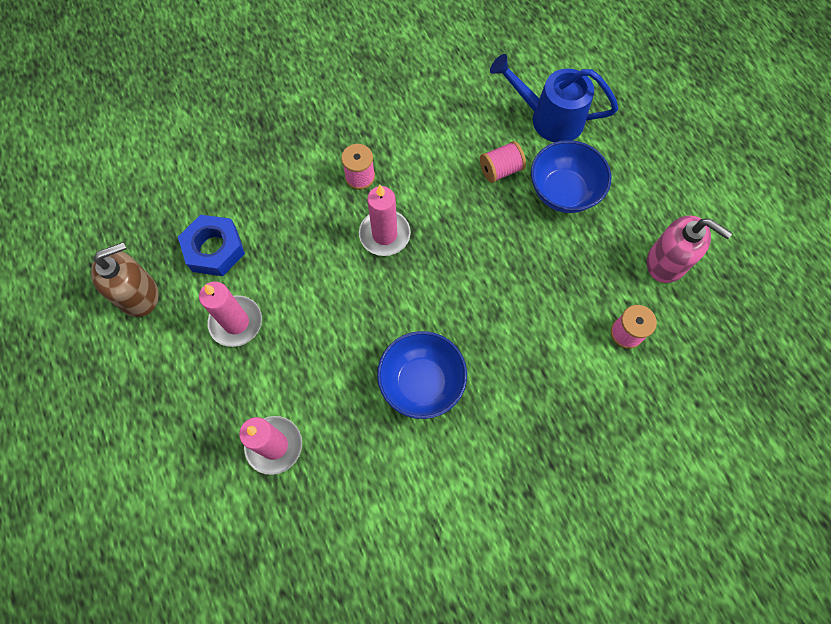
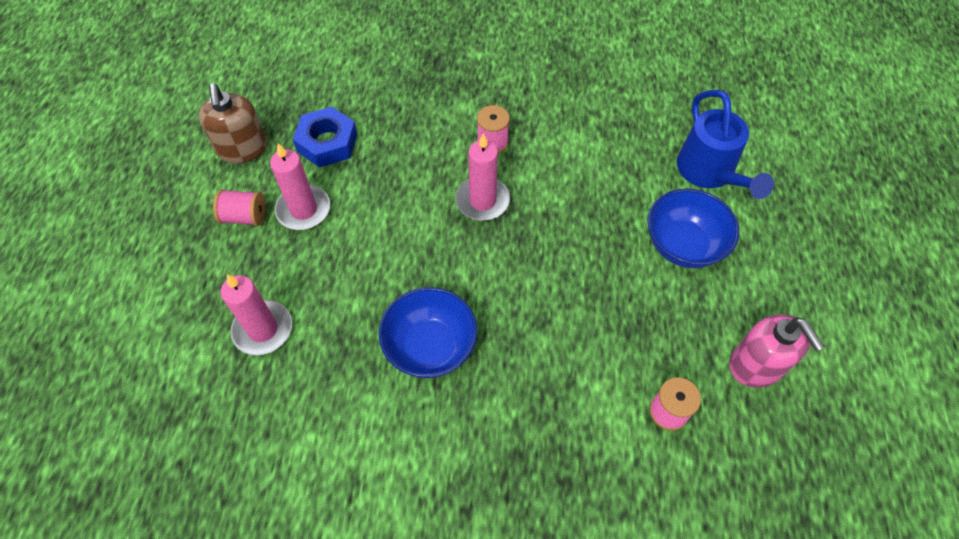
camera: 30 degrees right, 10 degrees down
brown soap dispenser [91,242,159,317] -> brown soap dispenser turned 75 degrees clockwise [199,84,267,163]
pink spool [480,141,526,183] -> pink spool moved to [213,189,266,226]
blue watering can [490,54,618,142] -> blue watering can turned 150 degrees counterclockwise [677,90,774,199]

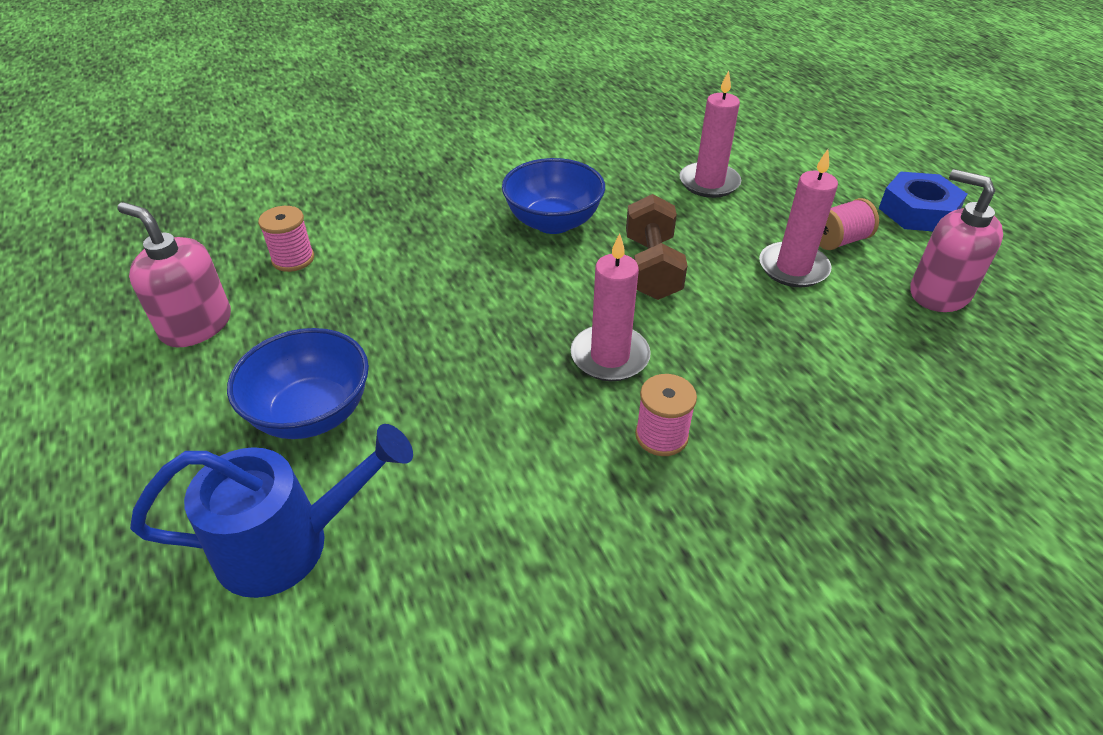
camera: 150 degrees right, 15 degrees down
brown soap dispenser [199,84,267,163] -> pink soap dispenser [911,169,1003,312]
blue nut [293,107,357,168] -> blue nut moved to [879,171,967,231]
blue watering can [677,90,774,199] -> blue watering can turned 120 degrees clockwise [130,424,413,598]
none -> brown dumbbell [626,194,688,300]

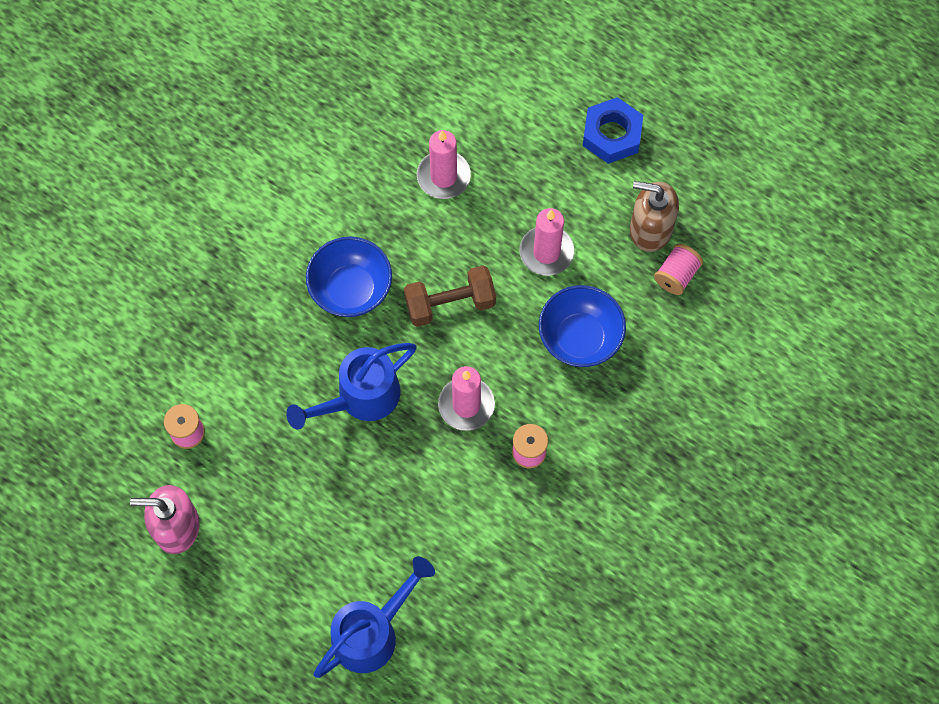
camera: 30 degrees left, 25 degrees up
blue bowl [227,328,369,439] -> blue bowl moved to [539,285,626,367]
brown dumbbell [626,194,688,300] -> brown dumbbell turned 75 degrees counterclockwise [404,266,496,327]
pink spool [819,198,879,250] -> pink spool moved to [654,244,703,295]
pink soap dispenser [911,169,1003,312] -> brown soap dispenser [630,181,679,252]
none -> blue watering can [286,343,416,429]

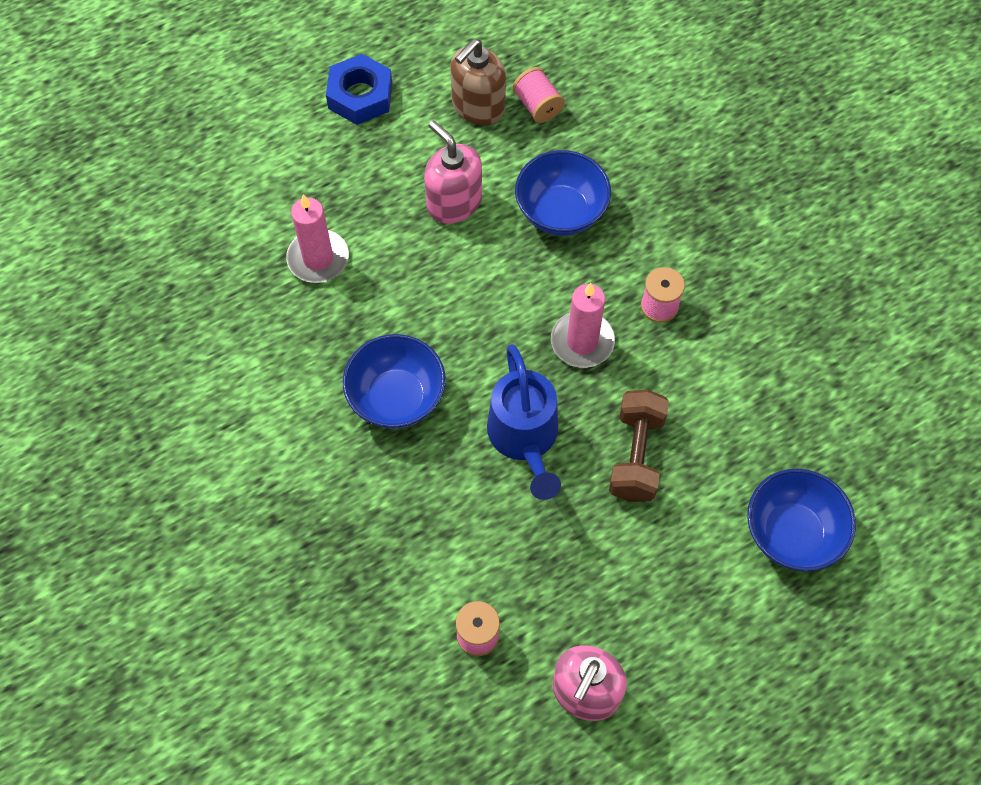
camera: 65 degrees left, 5 degrees down
blue watering can [313,557,435,678] -> blue bowl [747,469,856,571]
brown dumbbell [404,266,496,327] -> brown dumbbell moved to [609,389,669,502]
pink candle [520,208,574,276] -> pink soap dispenser [424,120,482,224]

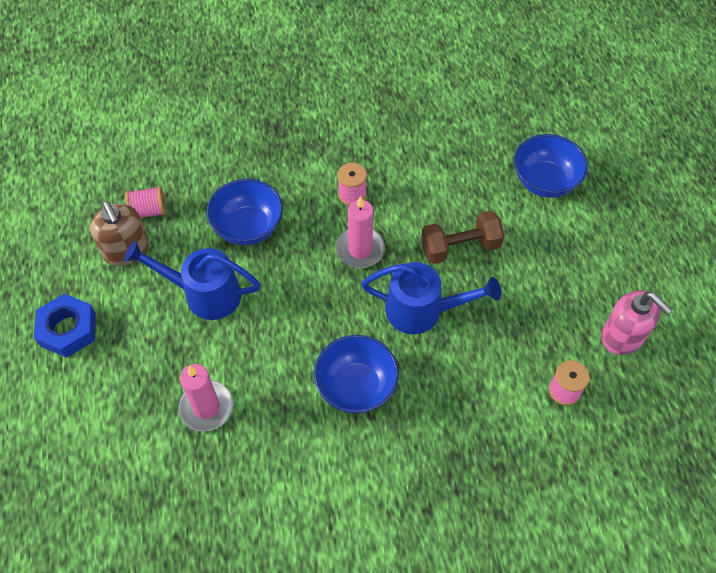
camera: 70 degrees left, 5 degrees down
pink soap dispenser [424,120,482,224] -> blue watering can [124,241,261,320]
brown dumbbell [609,389,669,502] -> brown dumbbell turned 45 degrees counterclockwise [421,211,504,264]

